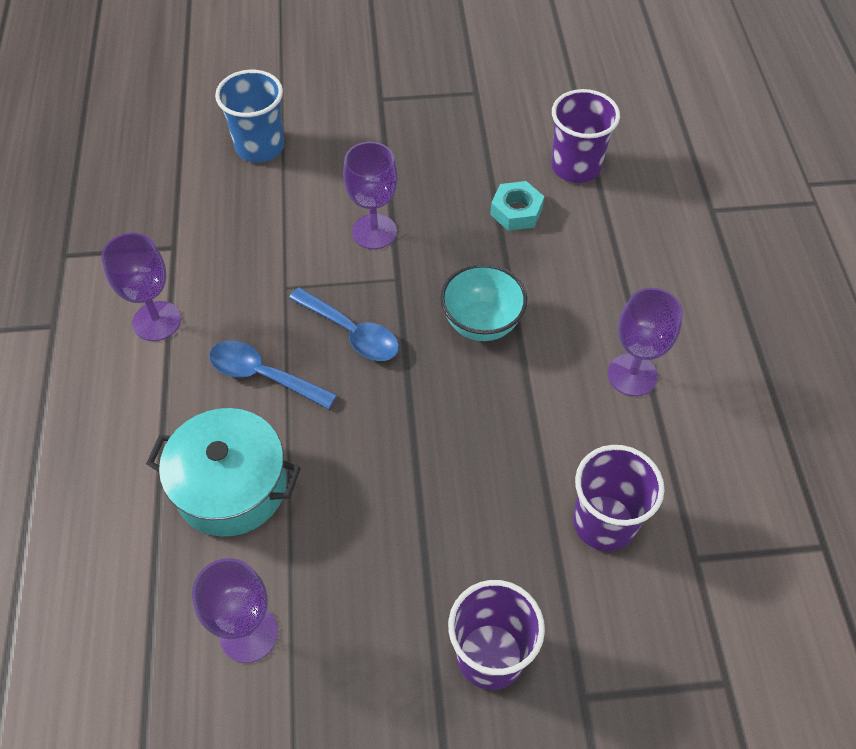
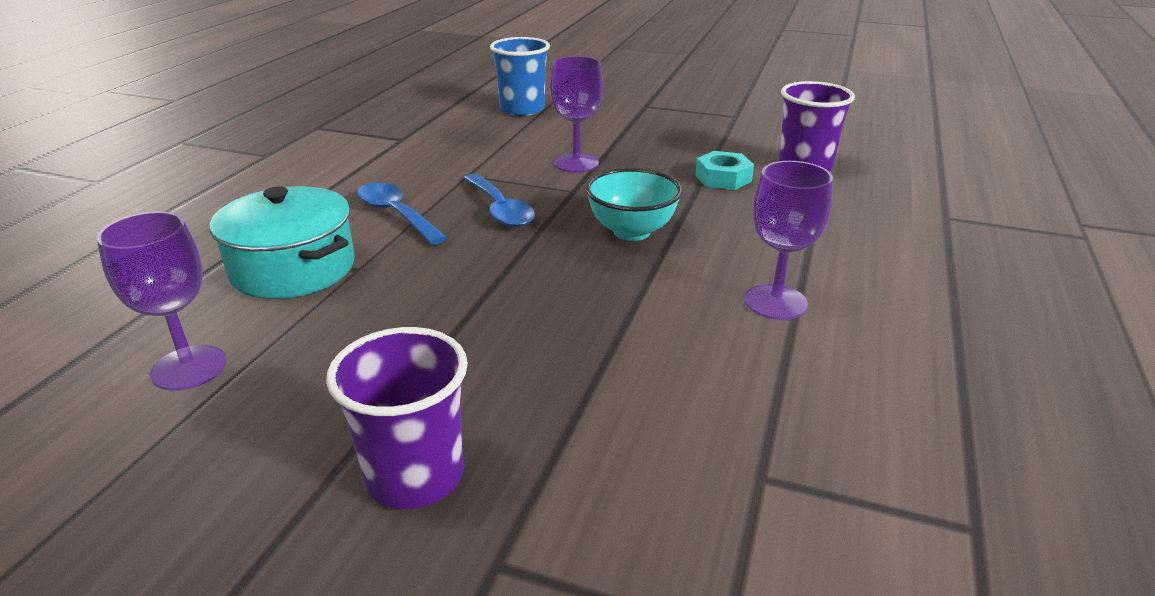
camera: 25 degrees right, 25 degrees down
purple goblet [101,233,181,341] -> none
purple cup [573,445,665,551] -> none

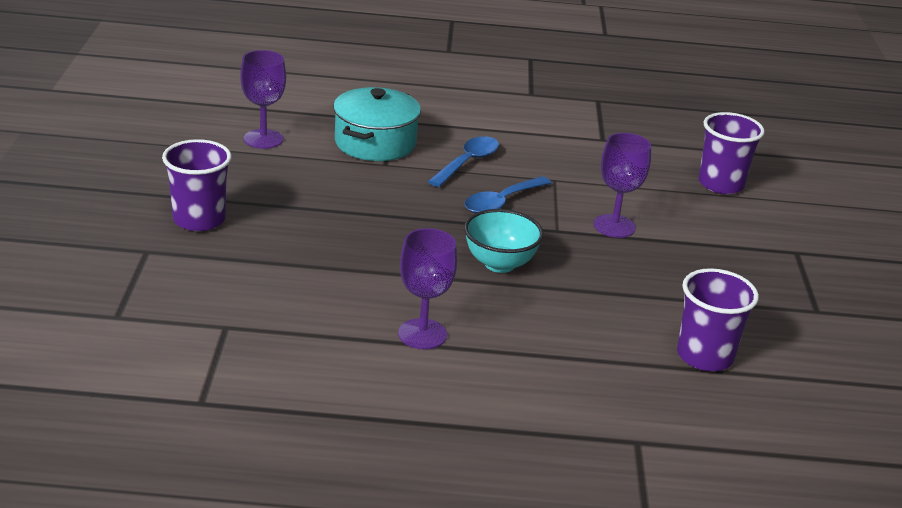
camera: 70 degrees right, 0 degrees up
blue cup [490,37,550,116] -> purple cup [699,112,765,194]
turquoise nut [695,151,754,190] -> none

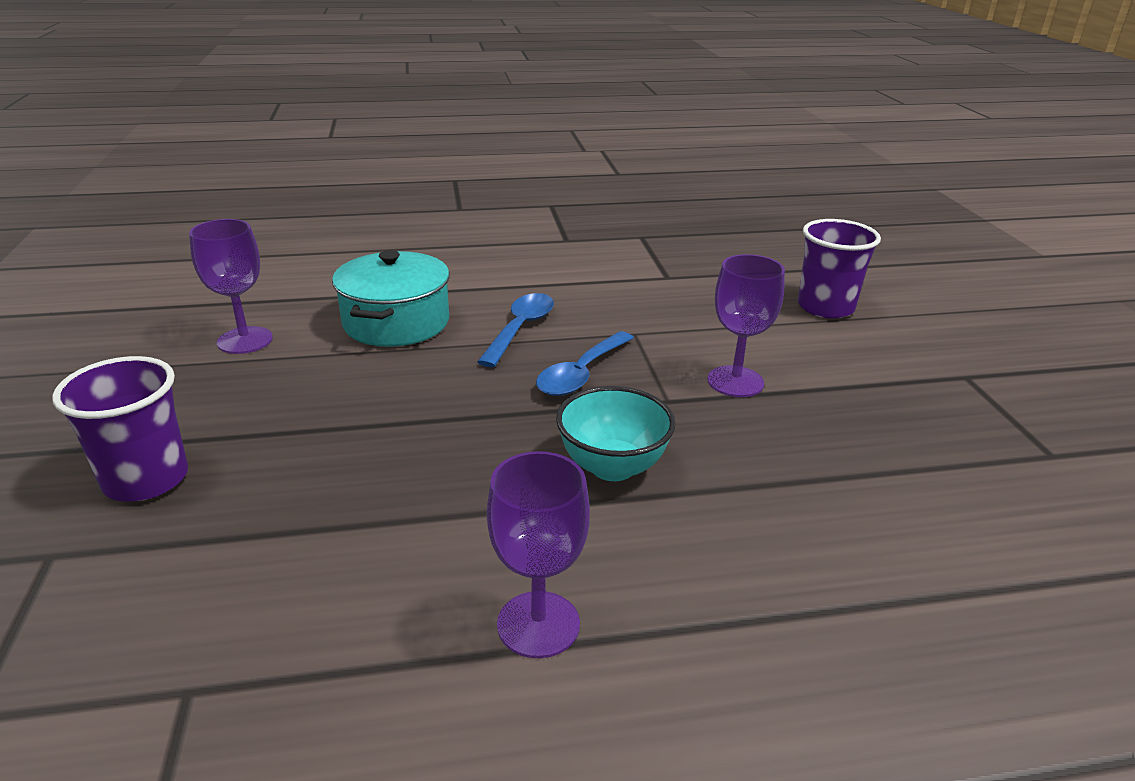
camera: 10 degrees left, 0 degrees up
purple cup [677,268,759,371] -> none

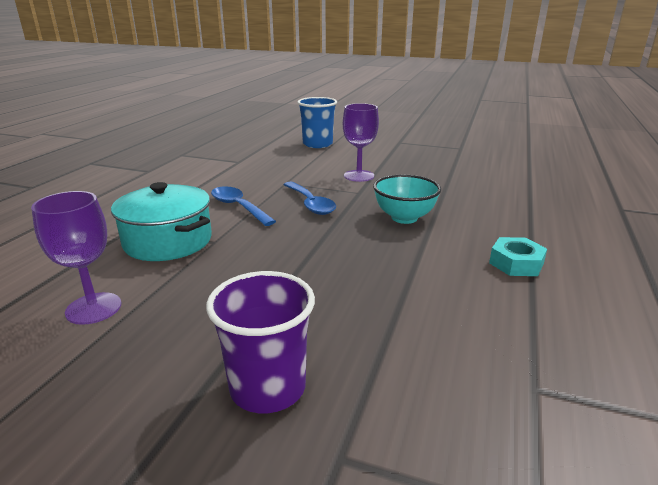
camera: 60 degrees left, 5 degrees down
purple goblet [487,451,590,658] -> turquoise nut [489,237,547,276]
purple cup [798,219,881,319] -> blue cup [297,97,337,148]

